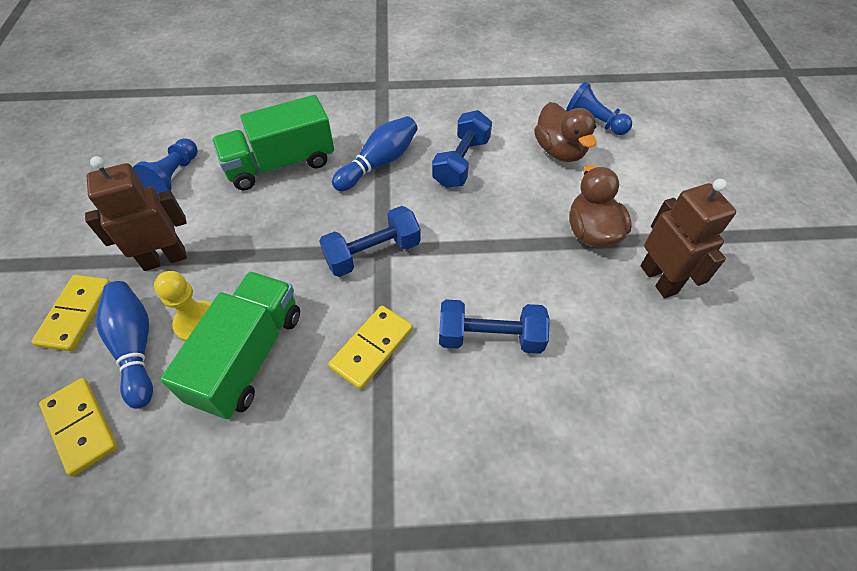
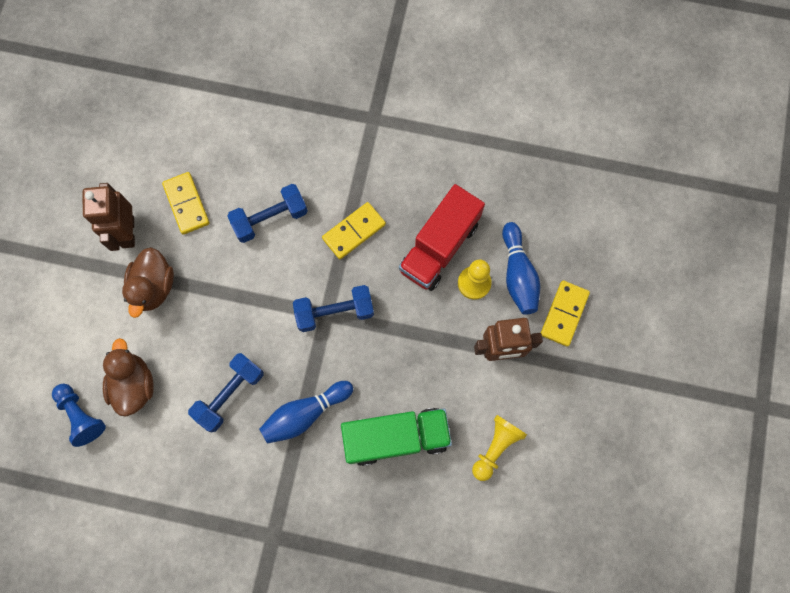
camera: 165 degrees left, 20 degrees up
yellow domino [39,378,118,476] -> yellow domino moved to [162,172,210,235]
blue pawn [133,138,198,194] -> yellow pawn [472,415,527,481]
green truck [160,272,300,419] -> red truck [399,184,485,291]
blue dumbbell [439,299,550,354] -> blue dumbbell turned 45 degrees counterclockwise [227,184,308,243]

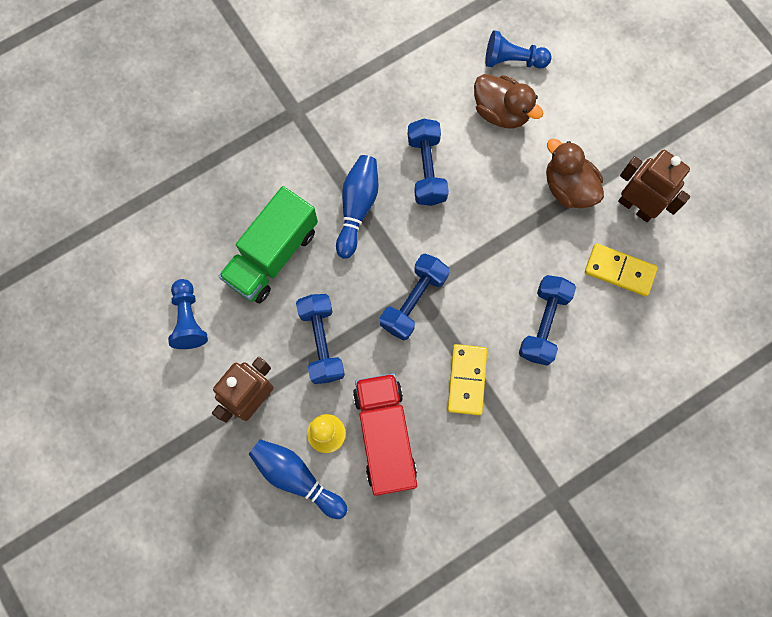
camera: 135 degrees right, 0 degrees up
yellow pawn [472,415,527,481] -> blue pawn [168,279,208,349]
yellow domino [541,281,590,347] -> none
none -> blue dumbbell [296,294,345,384]

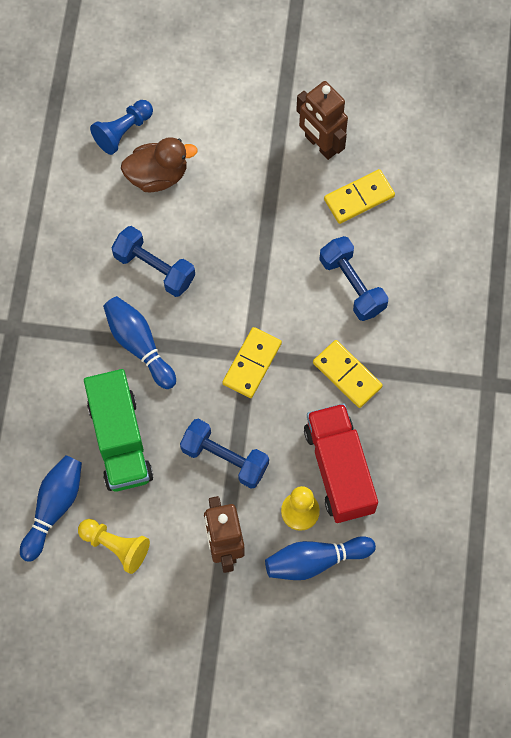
camera: 50 degrees left, 5 degrees down
blue pawn [168,279,208,349] -> yellow pawn [78,519,150,574]
red truck [353,373,417,496] -> red truck turned 45 degrees clockwise [304,403,378,523]
blue dumbbell [380,253,450,340] -> yellow domino [222,327,282,398]
brown duck [546,139,604,209] -> none
brown robot [618,150,690,222] -> brown robot turned 120 degrees counterclockwise [296,81,348,160]
none -> blue bowling pin [20,455,82,562]

